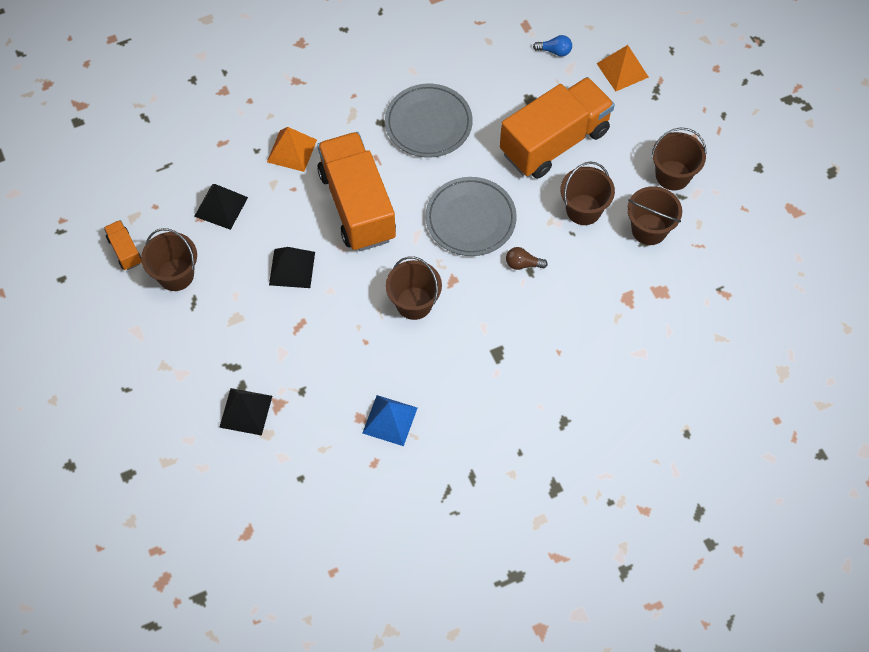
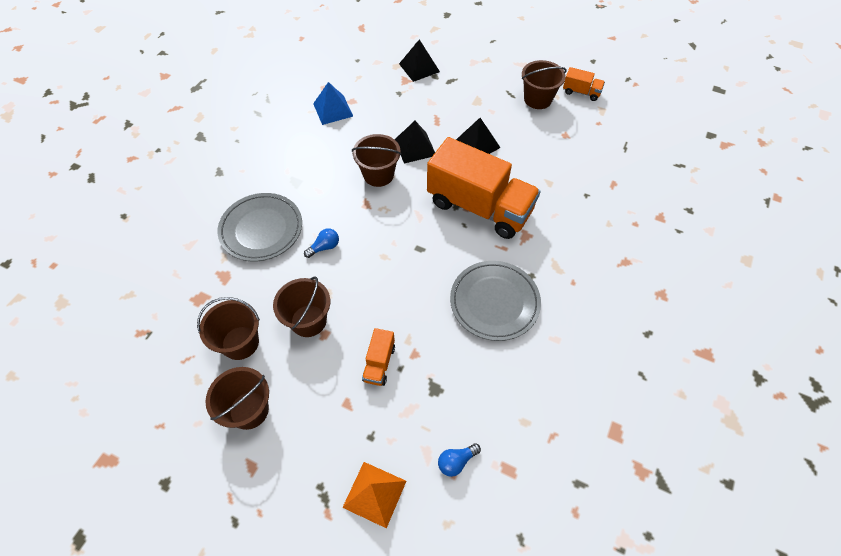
camera: 140 degrees right, 5 degrees down
black pyramid [194,184,248,230] -> black pyramid moved to [394,121,435,164]
orange pyramid [267,127,317,172] -> none
grey plate [426,177,517,256] -> grey plate moved to [217,193,302,261]
orange truck [500,77,615,179] -> orange truck [362,328,395,386], size x0.42
brown light bulb [506,247,548,270] -> blue light bulb [304,228,339,258]

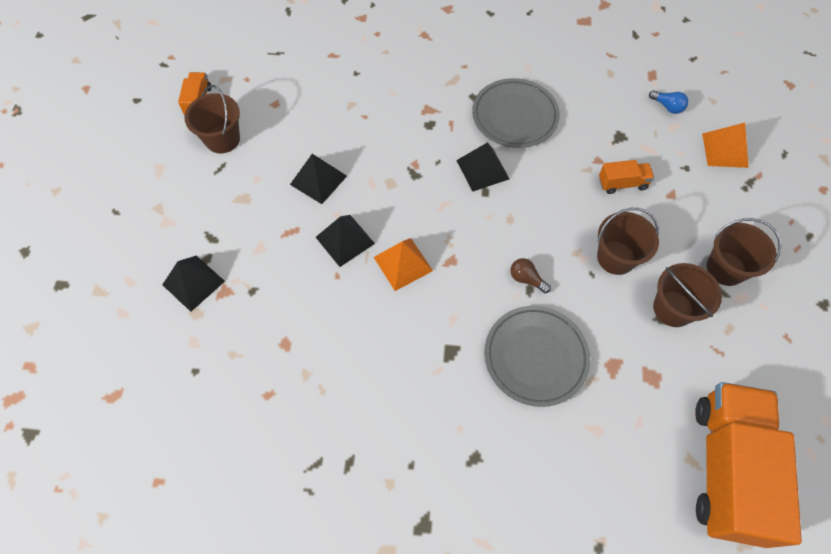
camera: 110 degrees left, 5 degrees up
blue light bulb [304,228,339,258] -> brown light bulb [510,258,551,293]
blue pyramid [313,82,353,125] -> none
brown bucket [352,134,401,187] -> orange pyramid [374,238,433,291]
orange truck [427,137,541,239] -> orange truck moved to [695,382,802,548]
none -> black pyramid [456,143,510,192]

